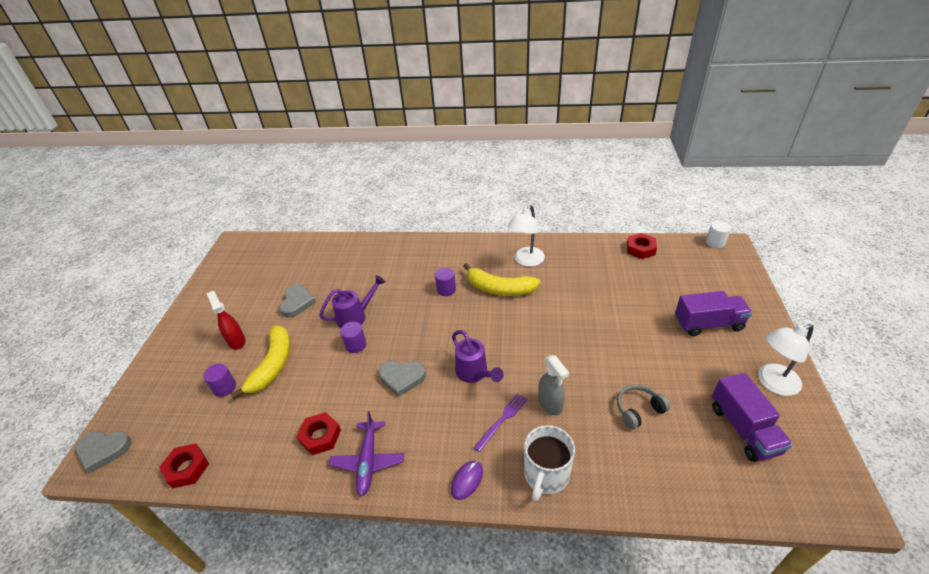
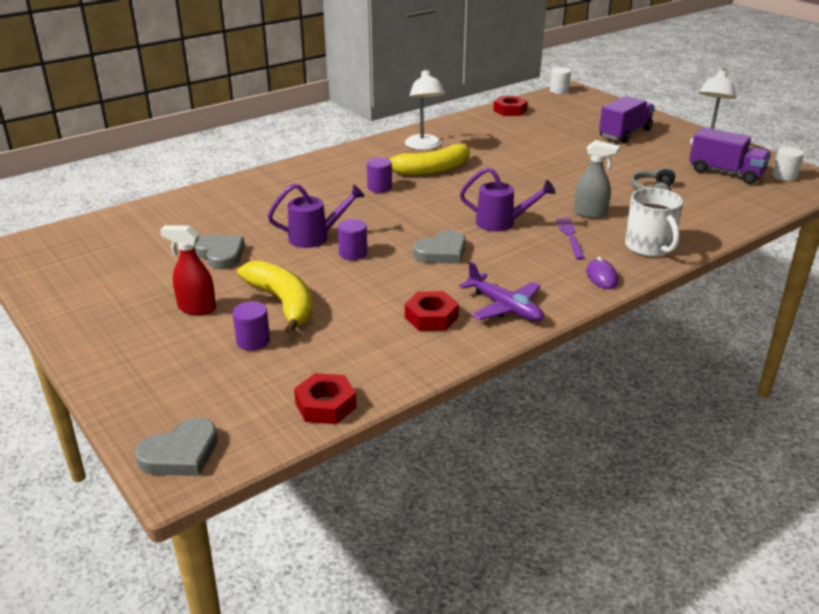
camera: 45 degrees left, 10 degrees down
purple watering can [319,275,386,328] -> purple watering can turned 60 degrees clockwise [268,183,365,248]
none -> white cylinder [772,147,804,181]

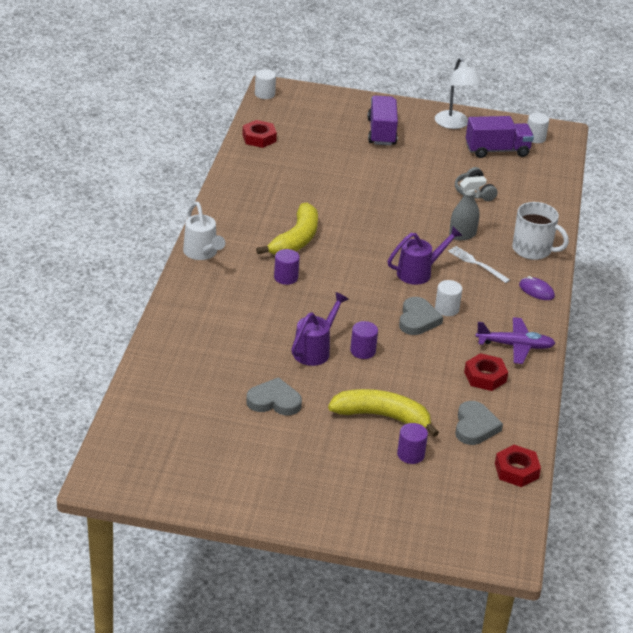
camera: 45 degrees left, 5 degrees up
grey heart [135,418,218,476] -> grey heart moved to [455,401,503,445]
red spray bottle [160,225,216,315] -> none
white lamp [405,68,445,150] -> none
purple fork [556,218,585,260] -> white fork [448,246,510,283]
none -> white watering can [183,202,225,260]
none -> white cylinder [435,280,462,316]

